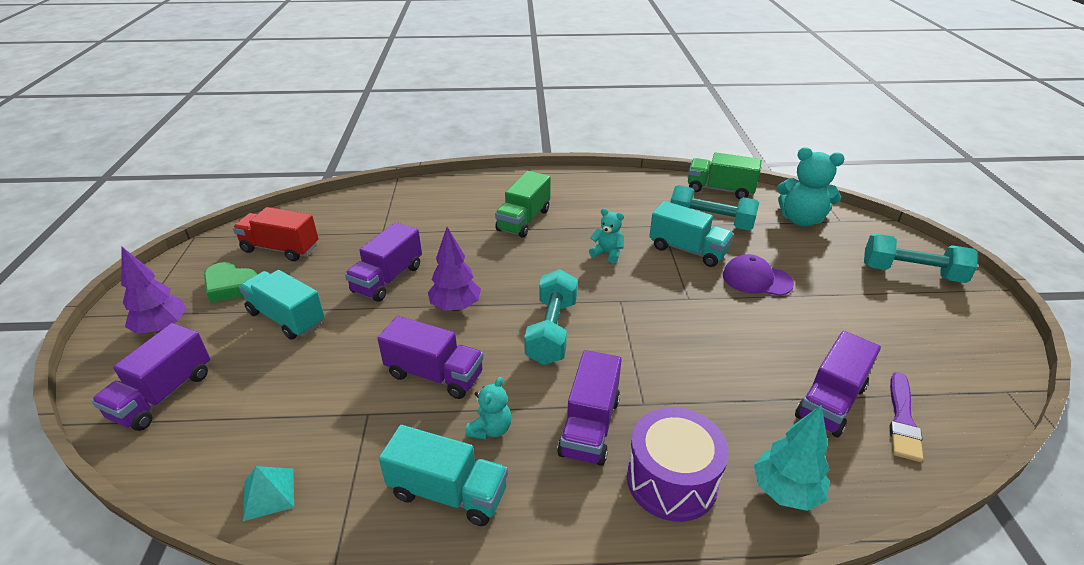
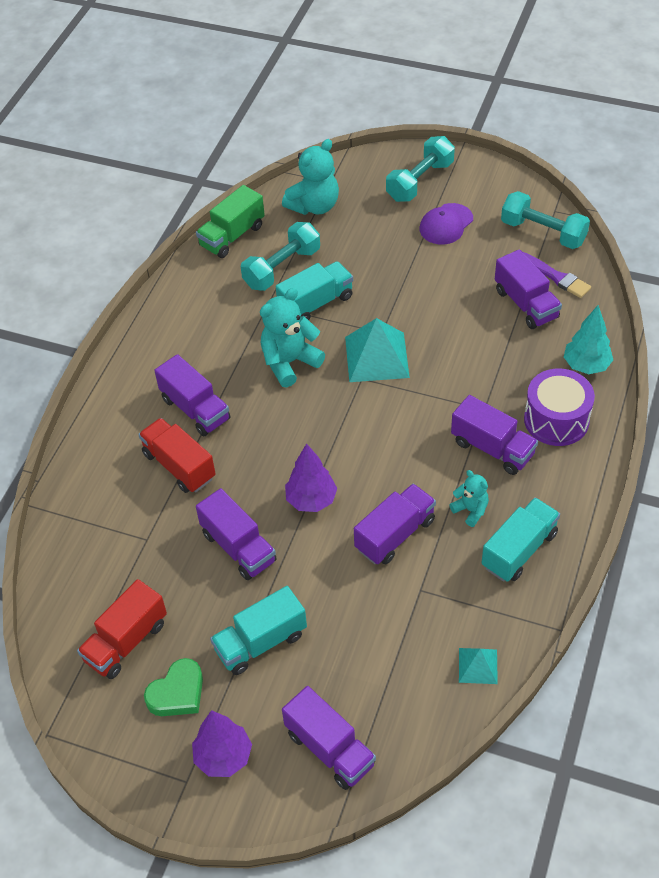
camera: 65 degrees left, 15 degrees up
green truck [495,171,551,238] -> purple truck [154,354,231,436]
turquoise dumbbell [524,269,578,365] -> turquoise dumbbell moved to [501,191,590,249]
turquoise teddy bear [589,209,624,263] -> turquoise teddy bear [260,288,325,387], size x1.81
purple cap [723,254,794,296] -> purple cap moved to [420,203,473,244]
none -> red truck [138,418,216,493]
none -> turquoise pyramid [345,318,410,382]

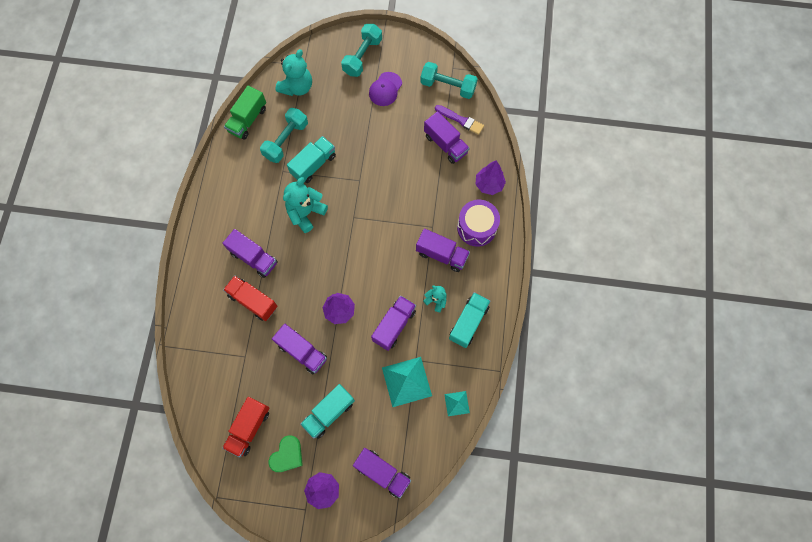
camera: 15 degrees left, 20 degrees up
turquoise pyramid [345,318,410,382] -> turquoise pyramid moved to [382,357,432,407]
turquoise tree [564,305,613,374] -> purple tree [476,160,506,195]

